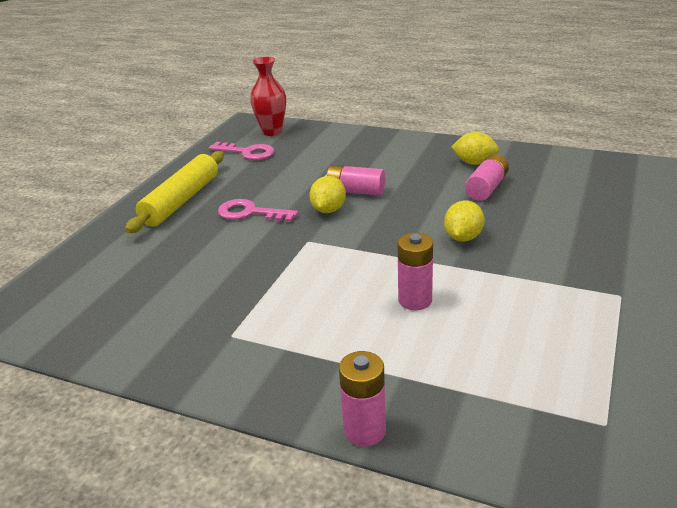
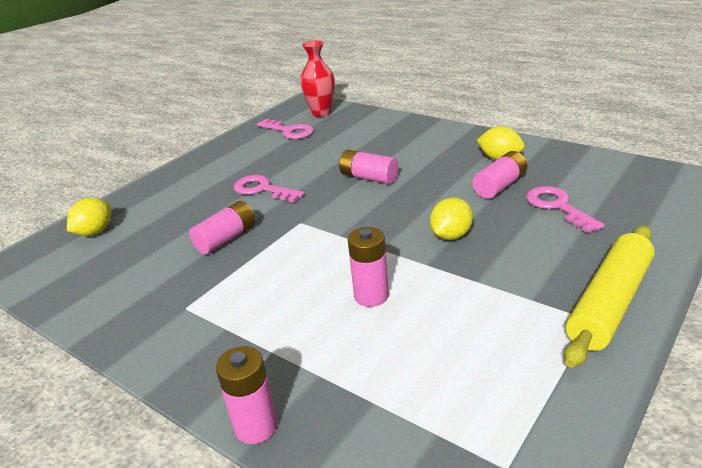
camera: 15 degrees right, 0 degrees up
yellow rolling pin [125,151,224,233] -> yellow rolling pin moved to [564,226,654,368]
yellow lemon [309,176,346,213] -> yellow lemon moved to [67,198,111,236]
none -> pink battery [189,201,255,255]
none -> pink key [526,186,604,233]

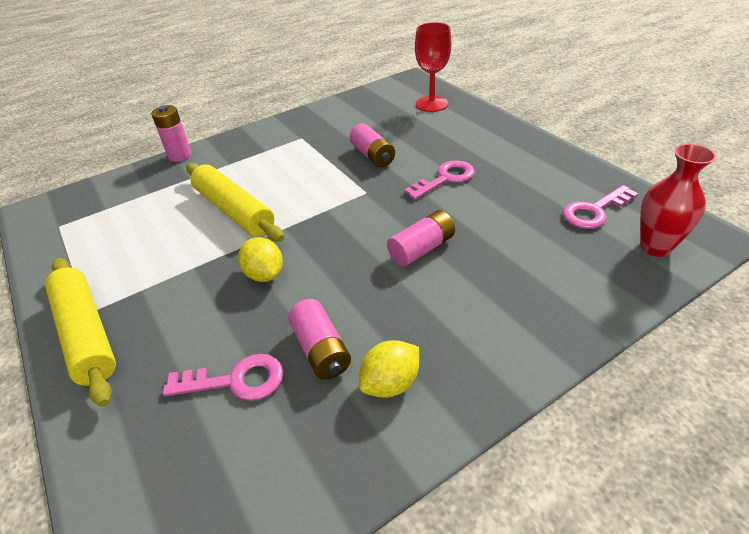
camera: 110 degrees right, 10 degrees up
yellow lemon [67,198,111,236] -> red goblet [415,22,451,112]
pink battery [348,227,389,307] -> yellow rolling pin [186,163,284,242]

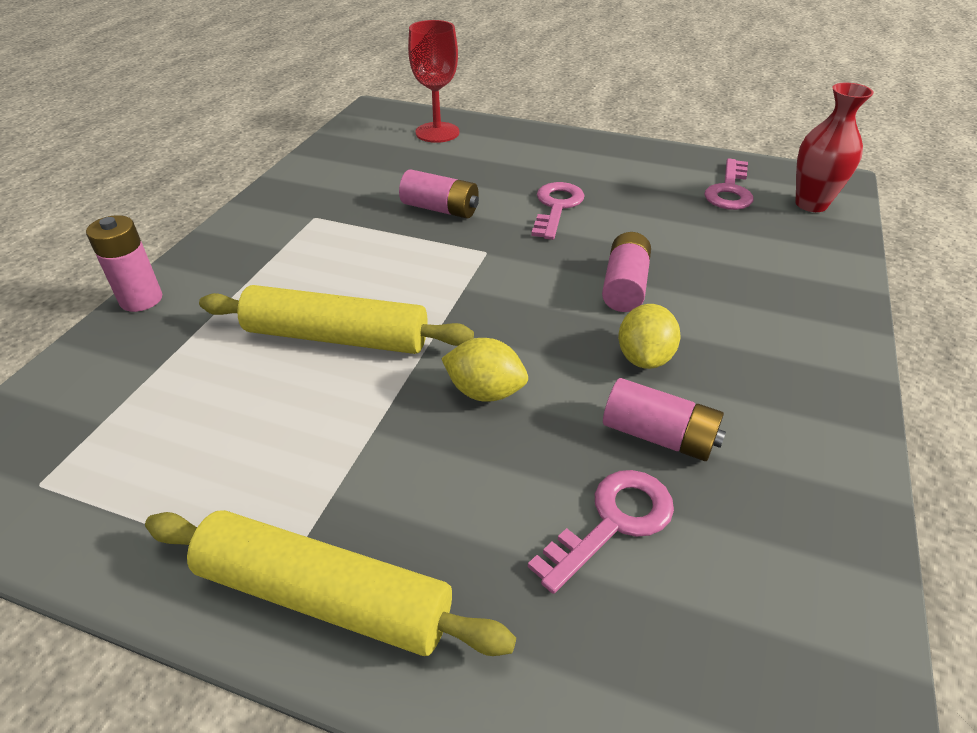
camera: 40 degrees left, 0 degrees up
yellow lemon [359,340,419,398] -> yellow lemon moved to [618,304,681,369]

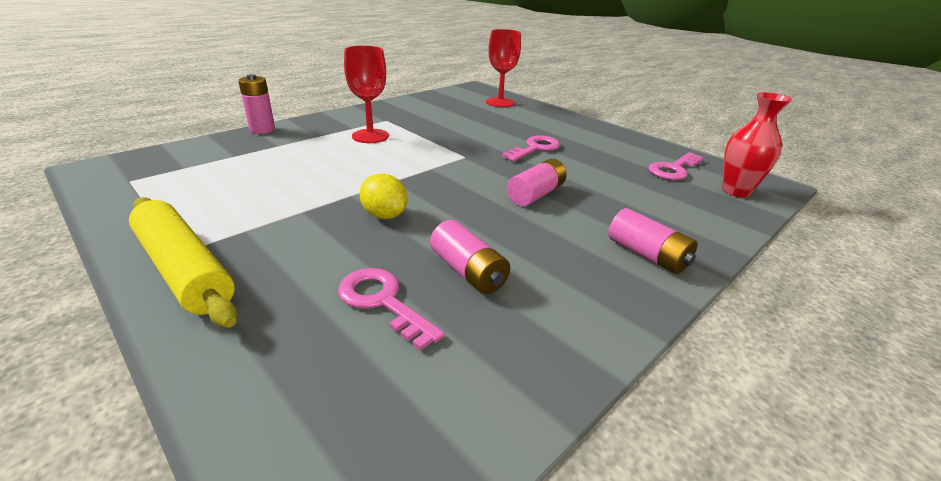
camera: 25 degrees right, 10 degrees down
yellow rolling pin [199,285,474,354] -> none
pink battery [399,169,479,218] -> pink battery moved to [608,208,698,274]
pink key [528,470,674,594] -> pink key turned 120 degrees counterclockwise [338,268,445,351]
yellow lemon [618,304,681,369] -> none
none -> red goblet [344,46,389,143]

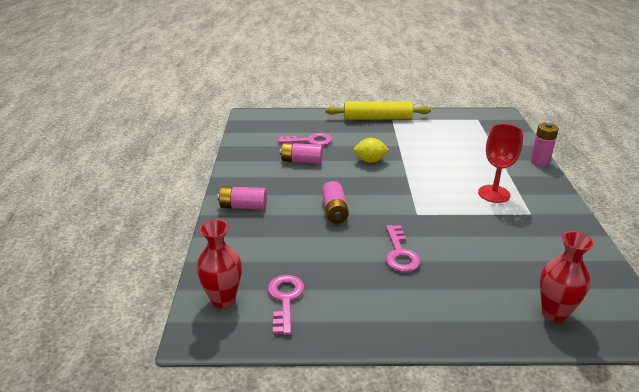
camera: 135 degrees right, 0 degrees up
red goblet [486,29,521,107] -> red vase [540,231,594,322]

